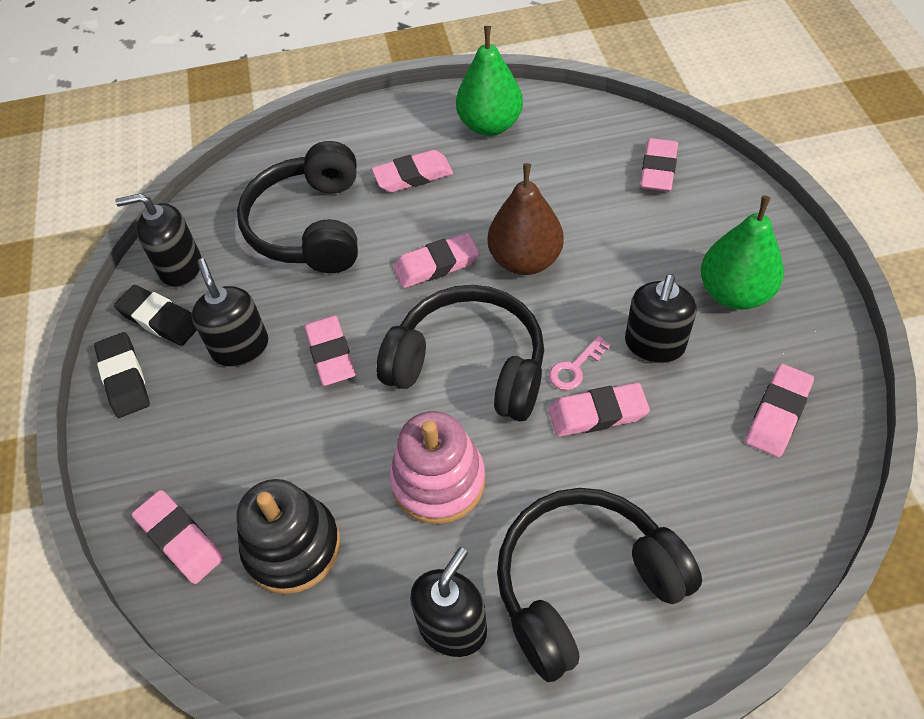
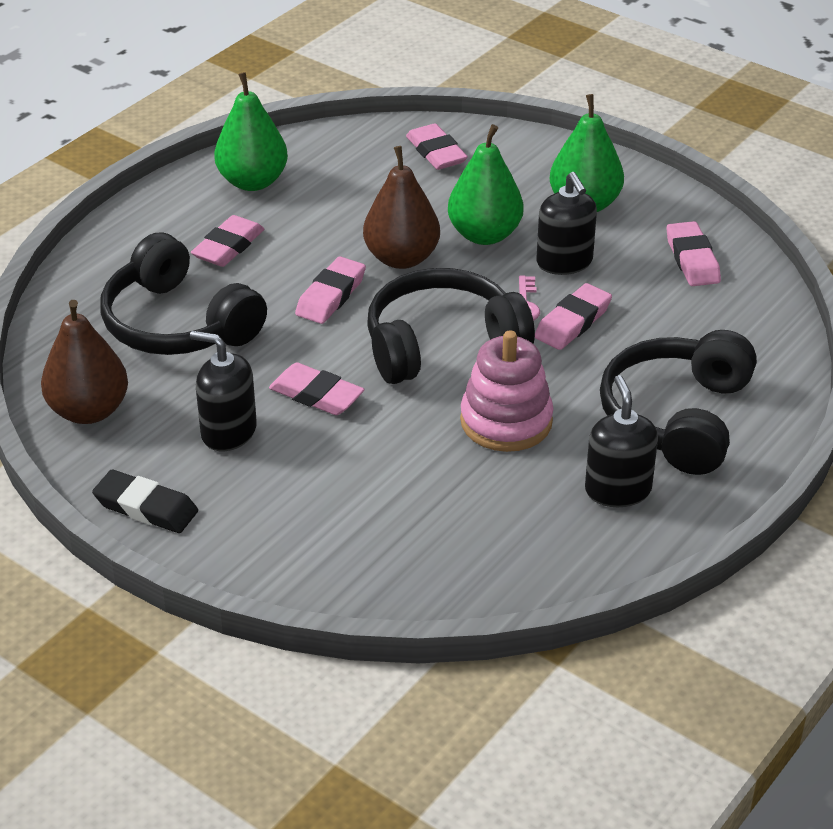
camera: 45 degrees left, 15 degrees down
black eraser [114,285,197,346] -> none
black soap dispenser [115,193,202,287] -> brown pear [41,300,128,424]
pink eraser [132,490,224,584] -> none
black stacking toy [236,479,340,594] -> none
none -> green pear [448,124,523,245]

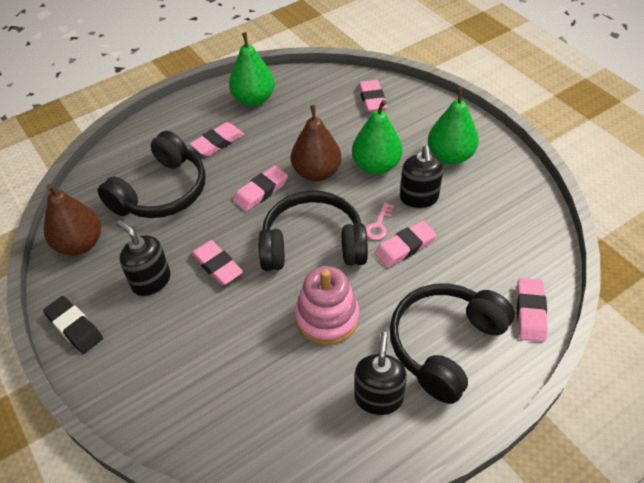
camera: 20 degrees right, 10 degrees up
black headphones [100,232,267,355] -> black headphones turned 120 degrees counterclockwise [98,131,206,218]
pink eraser [667,221,721,286] -> pink eraser moved to [517,278,548,342]

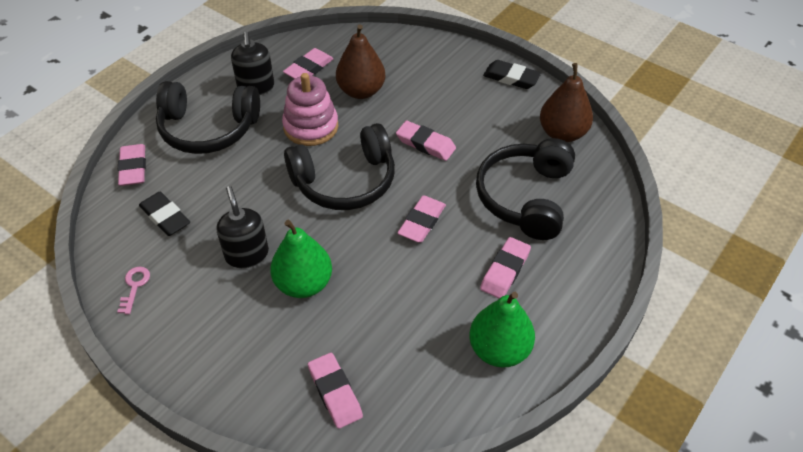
camera: 160 degrees right, 0 degrees up
black soap dispenser [117,220,171,296] -> none
brown pear [291,105,341,182] -> brown pear moved to [336,24,385,99]
pink key [366,203,394,240] -> pink key moved to [117,267,150,314]
pink eraser [374,221,437,268] -> pink eraser moved to [283,48,334,79]
black headphones [390,283,515,404] -> black headphones turned 75 degrees clockwise [156,81,260,154]
green pear [428,87,479,165] -> none
none -> black eraser [139,192,190,236]

